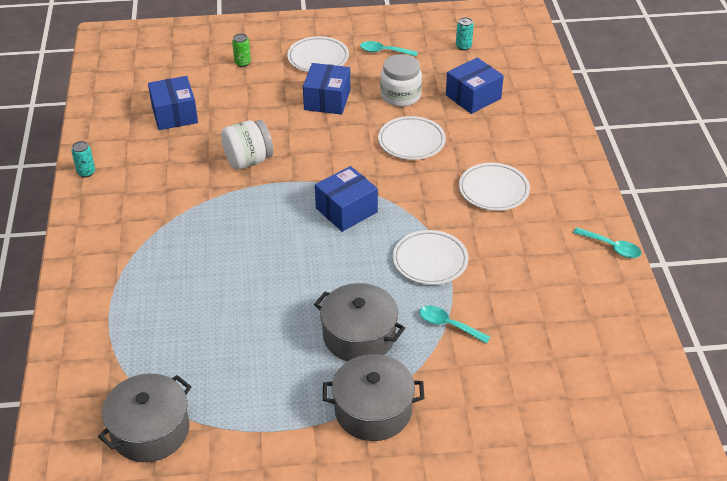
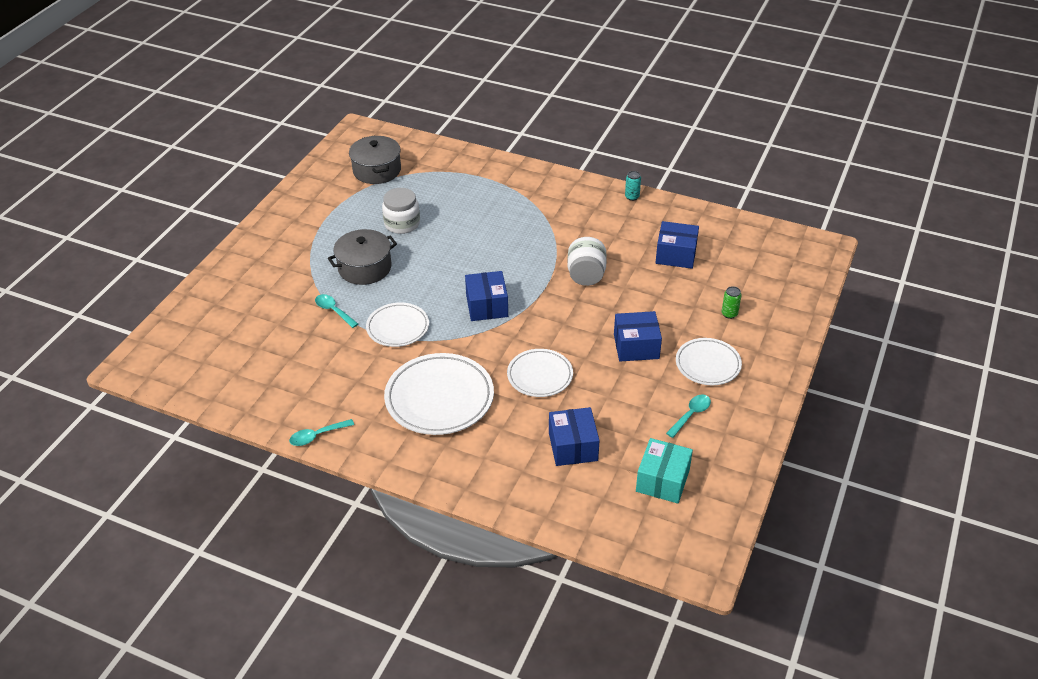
camera: 120 degrees right, 0 degrees up
blue box [303,63,350,115] -> blue box turned 45 degrees counterclockwise [614,311,662,361]
grey pot [323,354,424,441] -> none
white jar [380,54,422,107] -> white jar moved to [382,188,420,234]
turquoise spoon [419,306,490,344] -> turquoise spoon turned 105 degrees counterclockwise [315,294,358,328]
turquoise can [456,17,474,51] -> turquoise box [636,438,693,503]
white plate [459,163,530,211] -> white plate [384,353,494,435], size x1.62

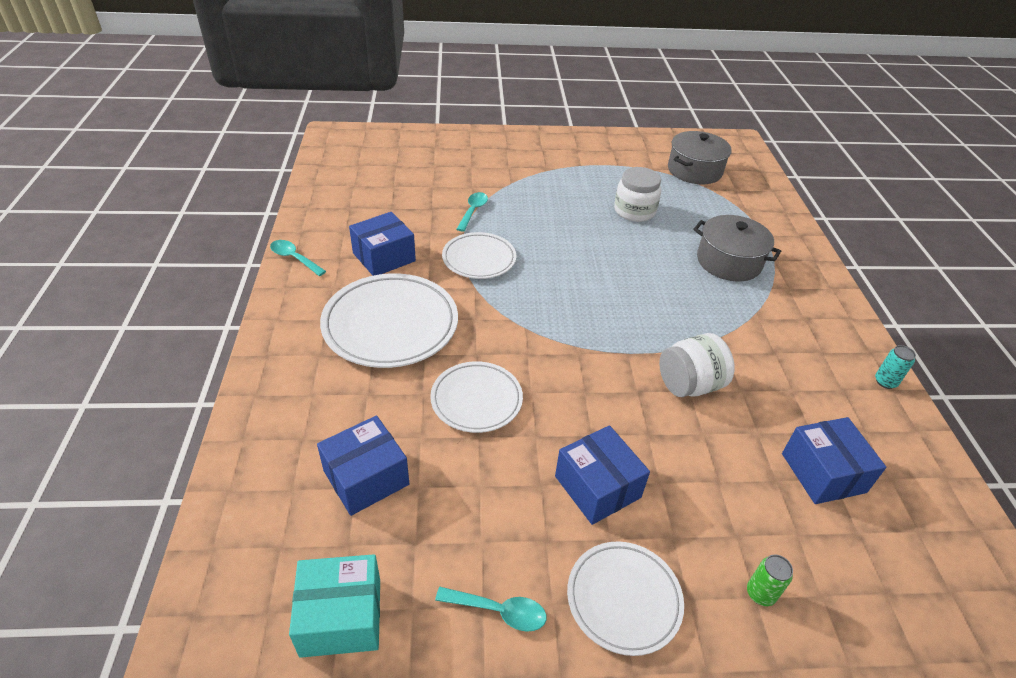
camera: 60 degrees right, 0 degrees up
grey pot [328,229,397,285] -> grey pot moved to [693,215,781,282]
blue box [465,271,508,321] -> blue box moved to [349,212,416,276]

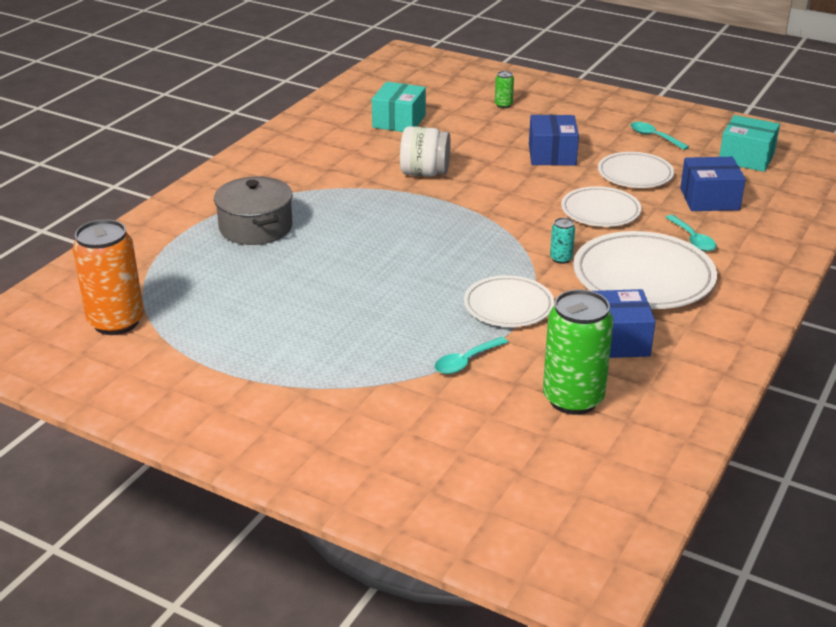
camera: 145 degrees left, 10 degrees down
turquoise spoon [270,240,326,276] -> turquoise spoon moved to [665,215,716,251]
white plate [567,541,684,656] -> white plate moved to [598,152,674,188]
white jar [614,167,661,222] -> none
grey pot [668,131,732,184] -> orange can [72,219,144,335]
blue box [782,417,886,504] -> turquoise box [372,82,426,132]
turquoise can [875,345,916,389] -> turquoise can moved to [550,218,575,264]
none -> green can [543,289,614,415]

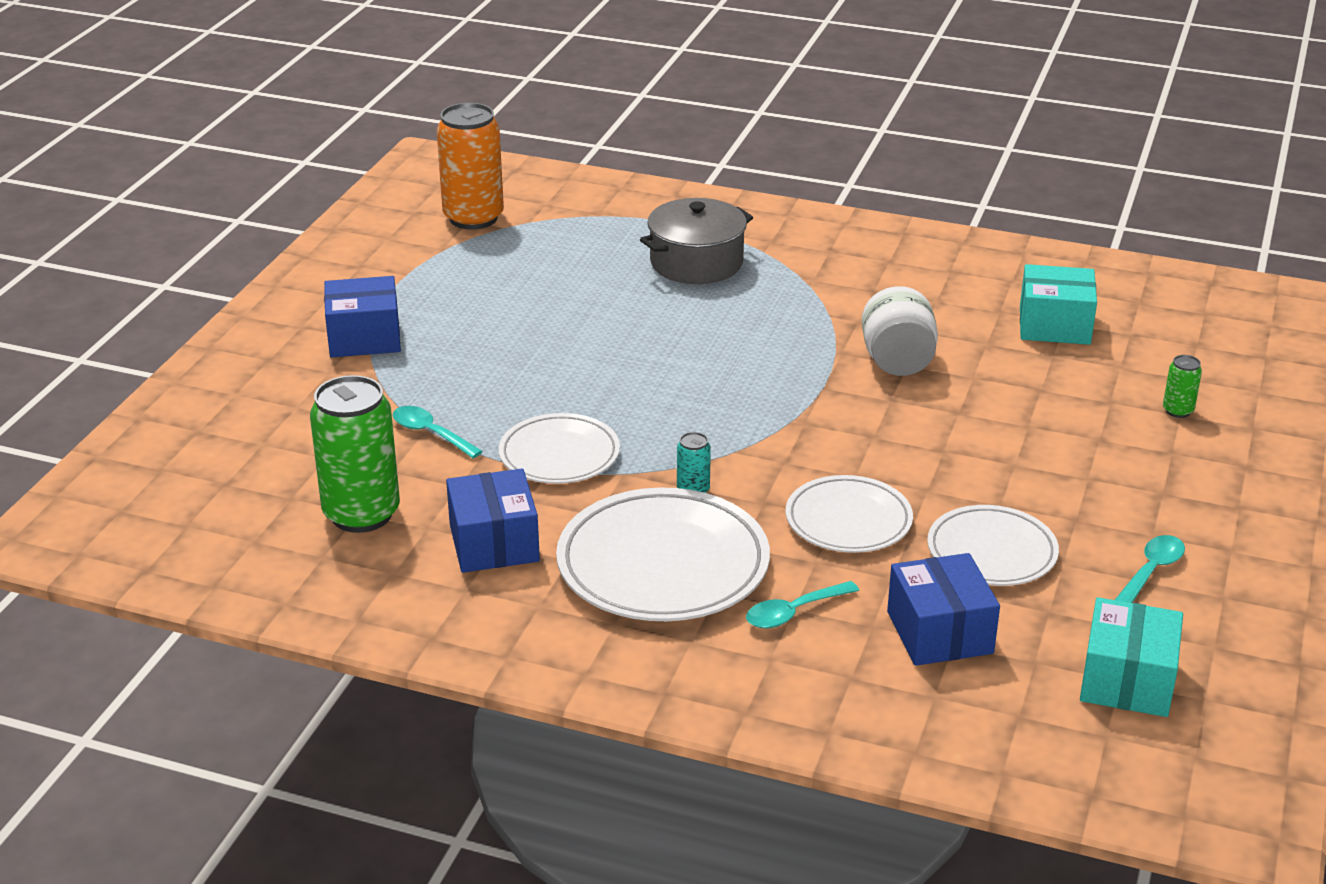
camera: 80 degrees right, 0 degrees up
blue box [529,115,579,166] -> blue box moved to [324,276,401,358]

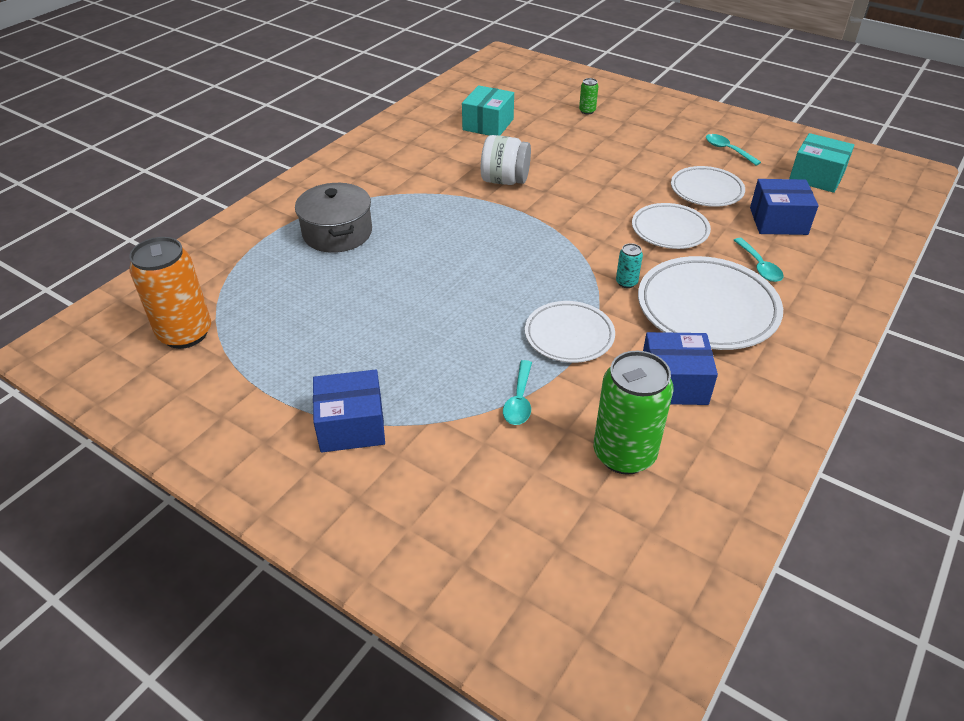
camera: 75 degrees left, 10 degrees up
blue box [324,276,401,358] -> blue box turned 75 degrees clockwise [313,370,385,452]
turquoise spoon [393,406,483,458] -> turquoise spoon turned 45 degrees counterclockwise [503,360,532,425]

